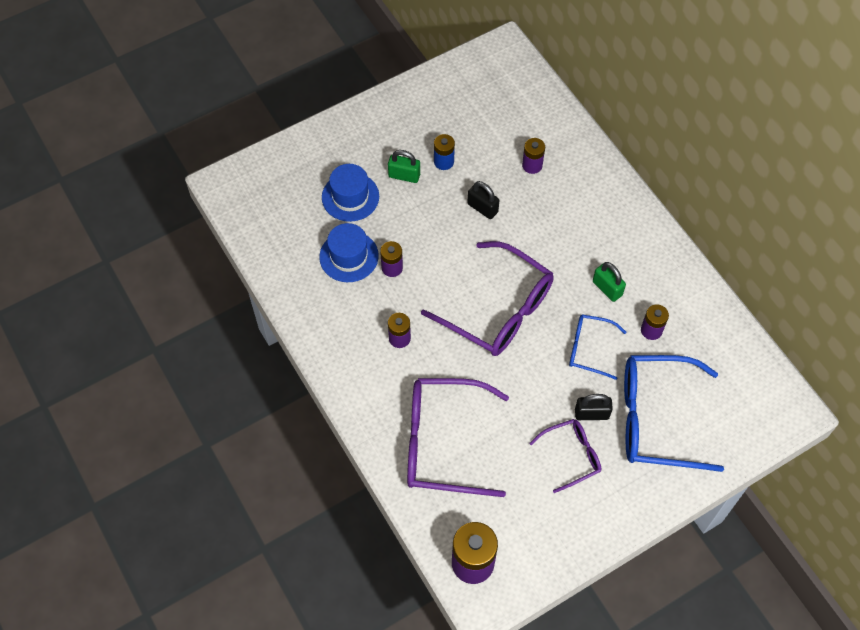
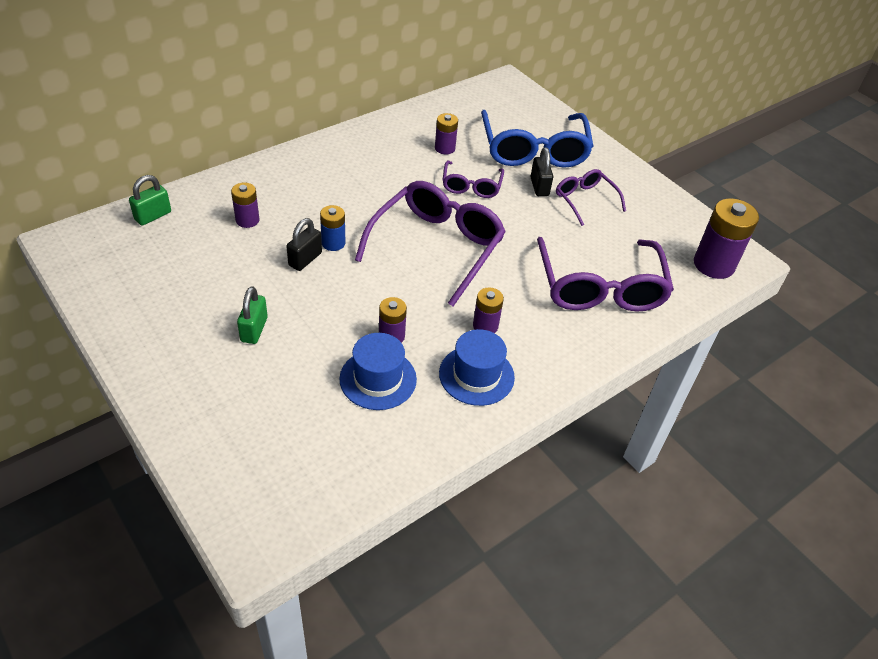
camera: 100 degrees left, 15 degrees down
blue hat [322,164,379,222] -> blue hat moved to [439,329,515,406]
blue battery [434,134,455,170] -> blue battery moved to [320,205,345,251]
blue glasses [569,314,626,380] -> purple glasses [442,161,504,198]
green padlock [593,262,626,302] -> green padlock moved to [129,175,171,225]

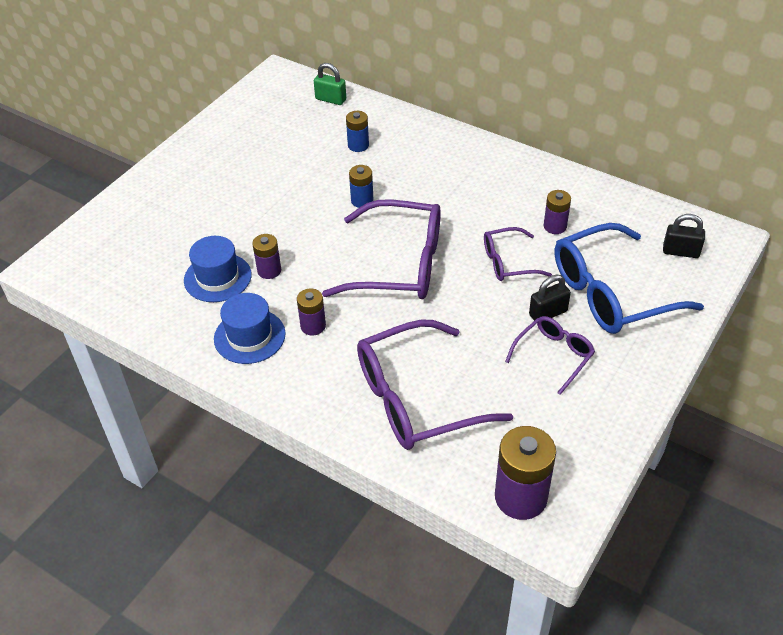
camera: 75 degrees right, 0 degrees up
purple battery [231,182,259,228] -> blue battery [346,111,369,152]
green padlock [237,286,268,344] -> none
black padlock [286,218,322,271] -> black padlock moved to [663,214,705,258]

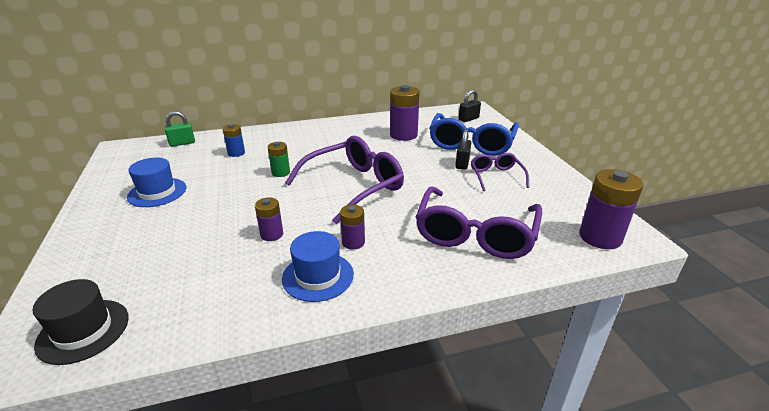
camera: 50 degrees left, 15 degrees down
blue hat [184,236,252,302] -> blue hat moved to [127,157,186,207]
blue battery [349,165,374,208] -> green battery [268,142,290,177]
purple glasses [484,227,552,281] -> none
purple battery [544,190,571,234] -> purple battery [390,85,420,141], size x1.78
none -> black hat [32,279,129,365]

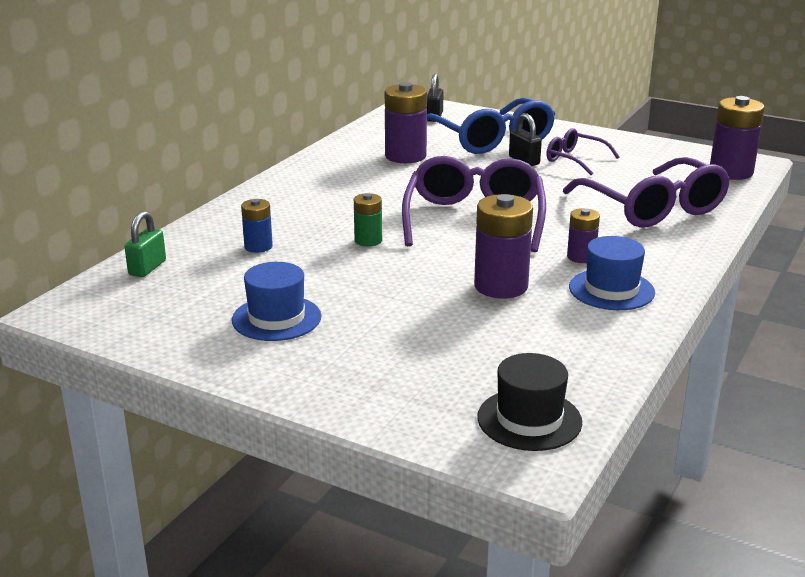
camera: 45 degrees left, 5 degrees down
purple battery [255,197,283,241] -> purple battery [474,194,533,298], size x1.78

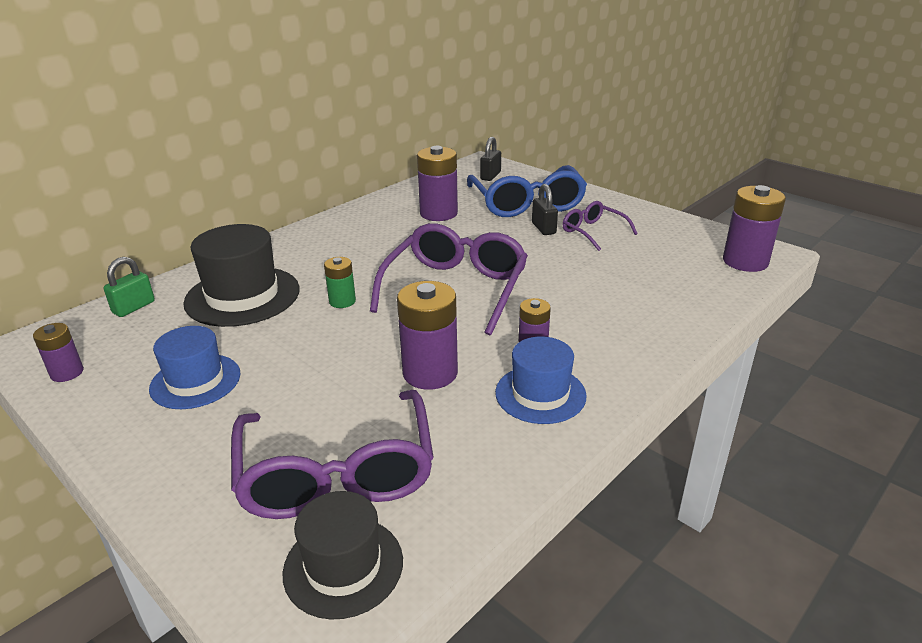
camera: 15 degrees right, 5 degrees up
blue battery [241,199,273,253] -> black hat [183,224,300,327]
purple glasses [563,157,730,228] -> purple glasses moved to [231,390,434,519]
none -> purple battery [33,323,84,382]

